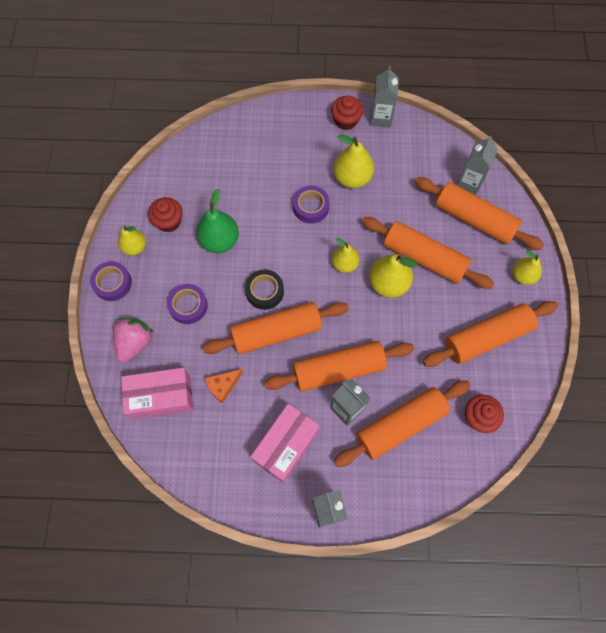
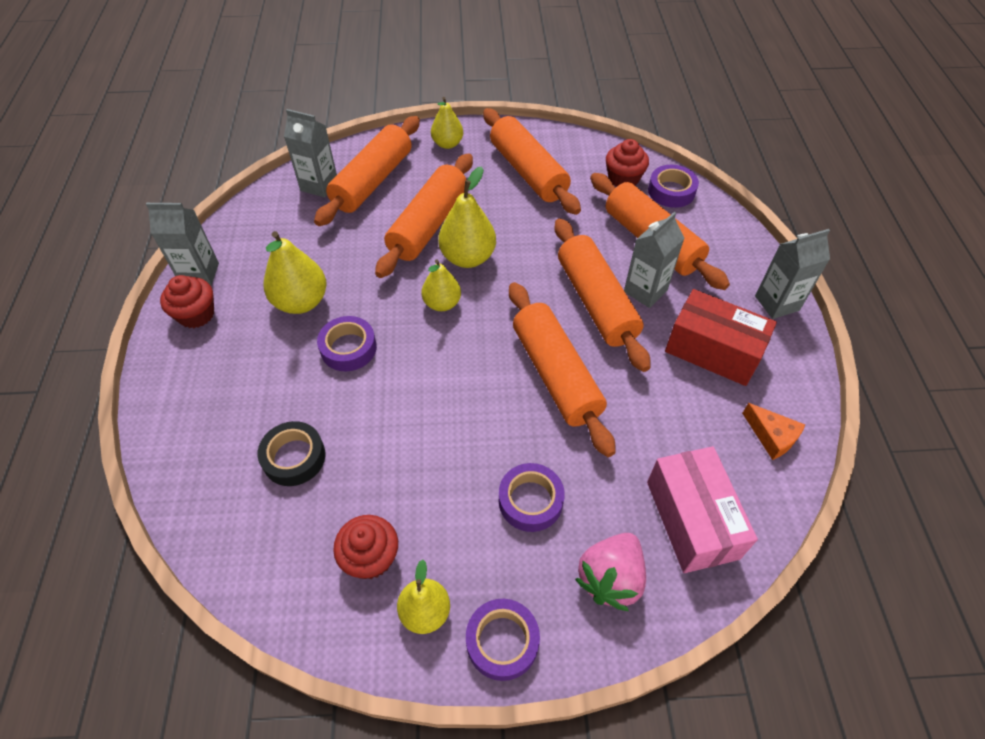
camera: 95 degrees left, 15 degrees down
pink strawberry [113,318,153,363] -> pink strawberry turned 75 degrees counterclockwise [575,533,646,611]
green pear [196,189,239,253] -> none
orange cheese [205,369,243,403] -> orange cheese moved to [742,403,805,460]
black tape [245,270,284,310] -> black tape moved to [257,421,325,486]
pink box [250,404,320,483] -> red box [665,289,777,386]
none -> purple tape [648,165,699,208]

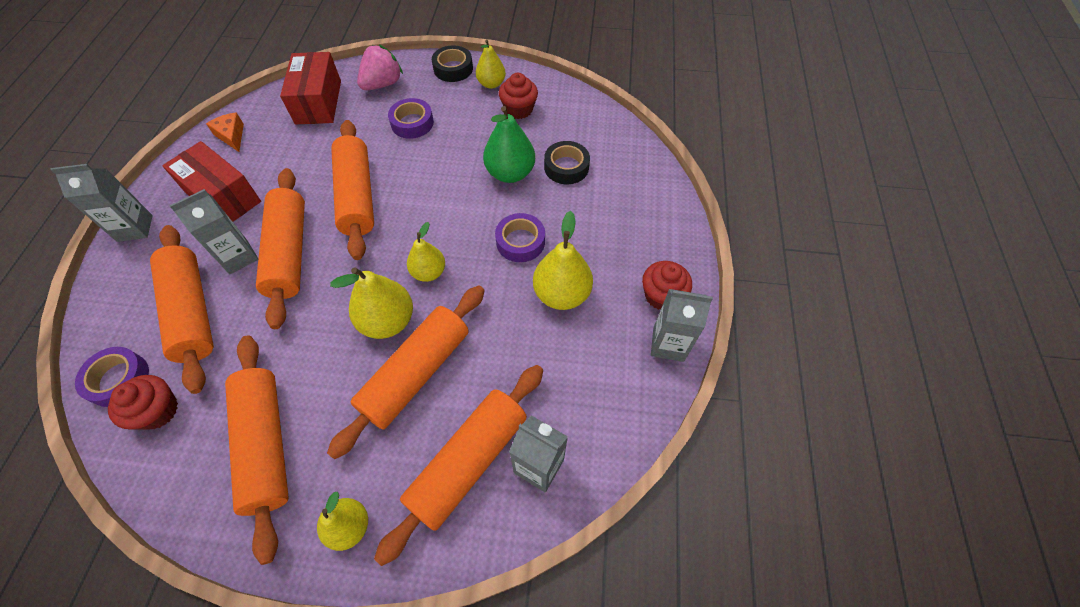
camera: 170 degrees left, 5 degrees up
purple tape [466,599,540,681] -> black tape [432,45,473,82]
pink box [647,446,758,573] -> red box [280,52,341,125]
none -> green pear [483,106,535,183]

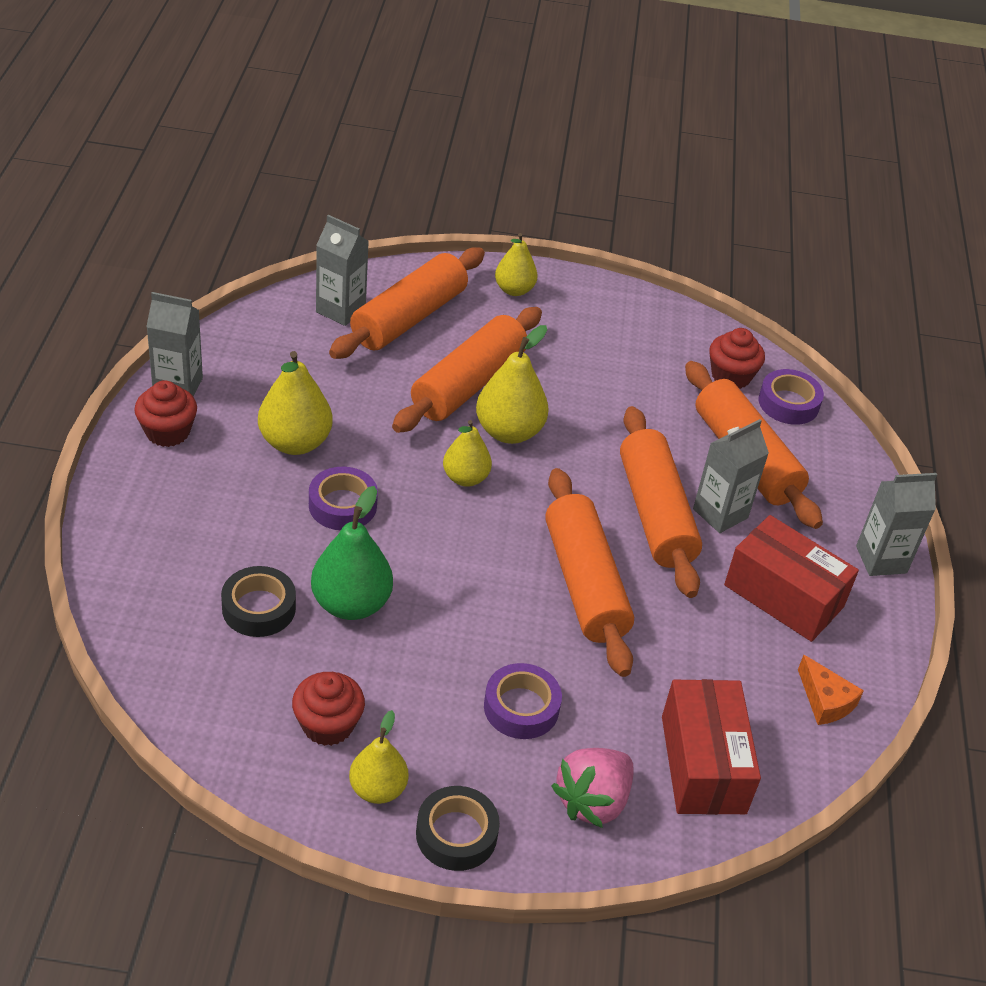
camera: 175 degrees right, 15 degrees down
orange rolling pin [225,336,289,565] -> none

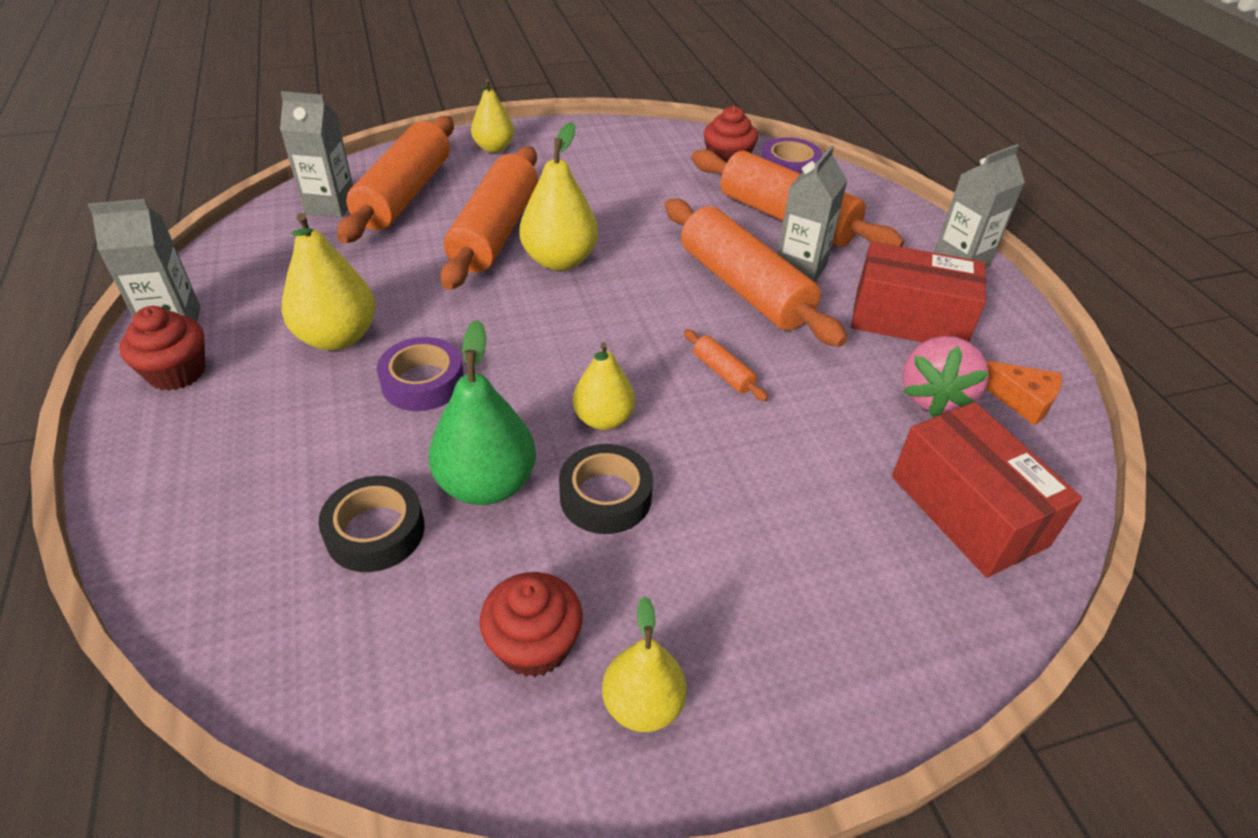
camera: 20 degrees left, 0 degrees up
black tape [416,786,500,871] -> black tape moved to [559,444,653,534]
yellow pear [443,420,492,487] -> yellow pear moved to [573,342,635,430]
purple tape [484,663,562,739] -> none
orange rolling pin [545,468,634,677] -> orange rolling pin [684,329,768,401], size x0.41
pink strawberry [551,748,634,828] -> pink strawberry moved to [902,336,989,418]

